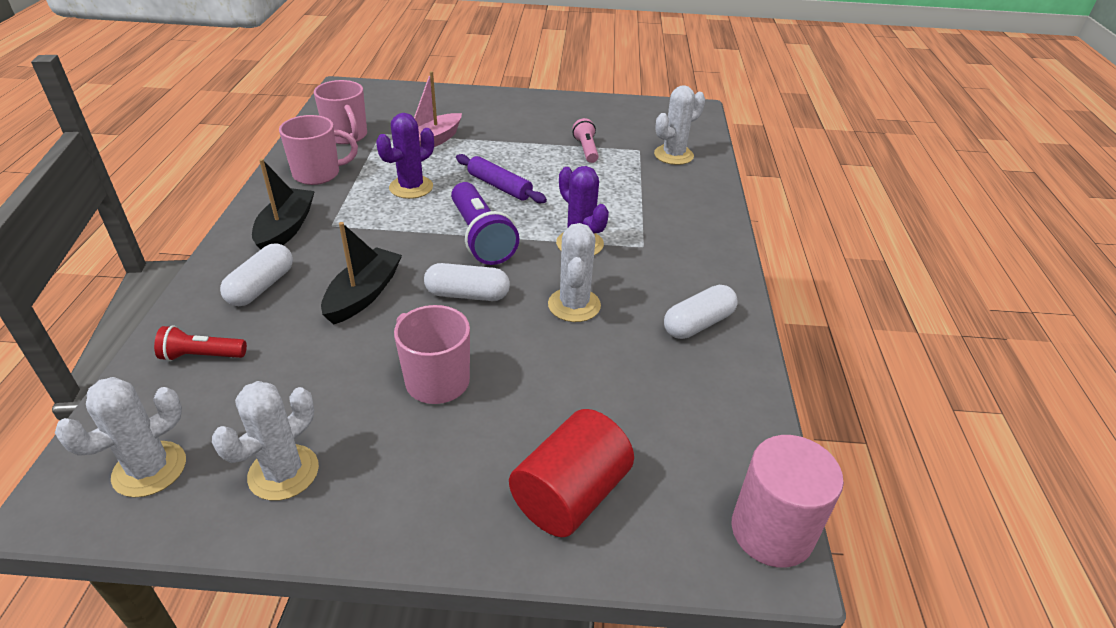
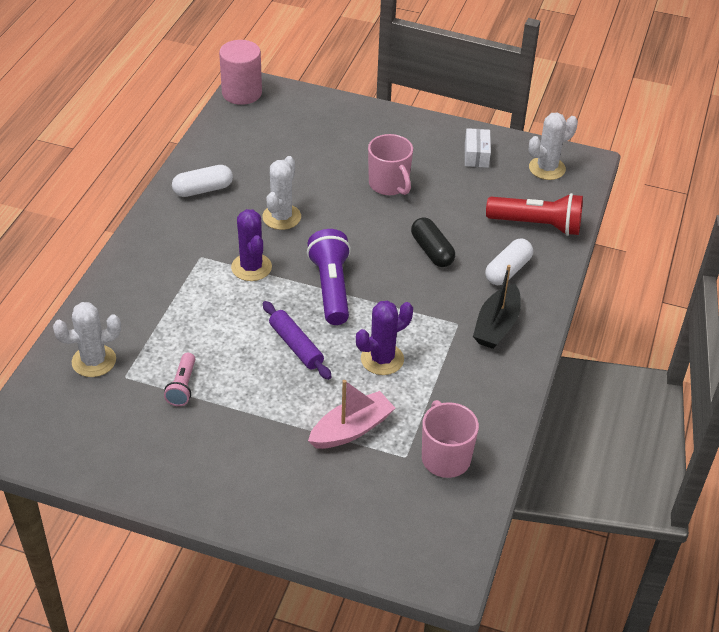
camera: 165 degrees left, 5 degrees up
red flashlight [154,326,247,361] -> red flashlight [486,193,583,236], size x1.79
white cactus [212,381,319,501] -> white box [465,128,491,168]
pink mug [279,115,358,185] -> none
black boat [321,222,402,325] -> black capsule [411,217,455,267]
white capsule [424,263,510,301] -> none
red cylinder [509,409,634,537] -> none

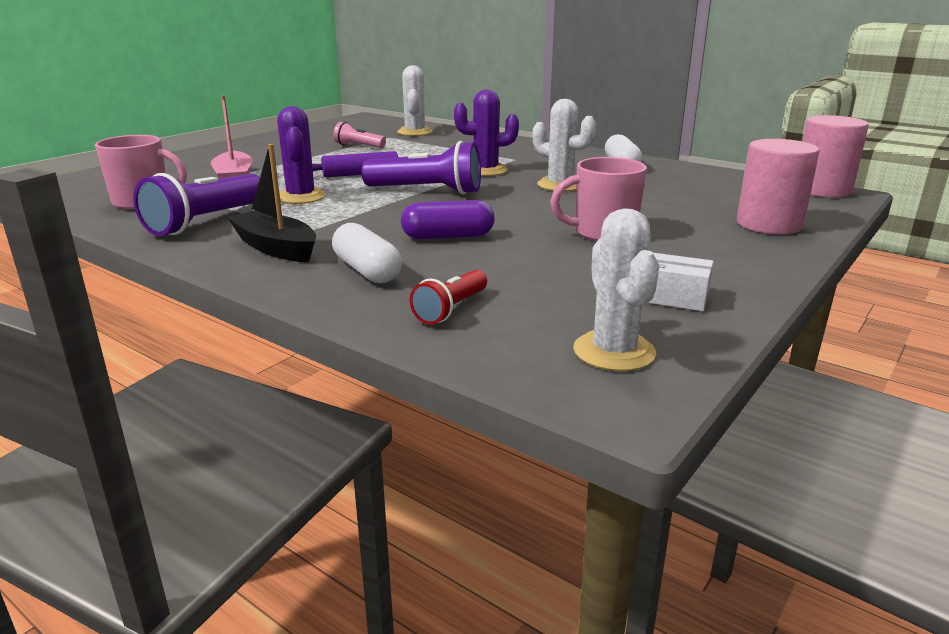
camera: 110 degrees right, 20 degrees down
black capsule [411,217,455,267] -> purple capsule [401,200,494,239]
red flashlight [486,193,583,236] -> red flashlight [409,270,487,324], size x0.56
none -> purple flashlight [133,173,260,236]
none -> pink cylinder [737,139,820,234]

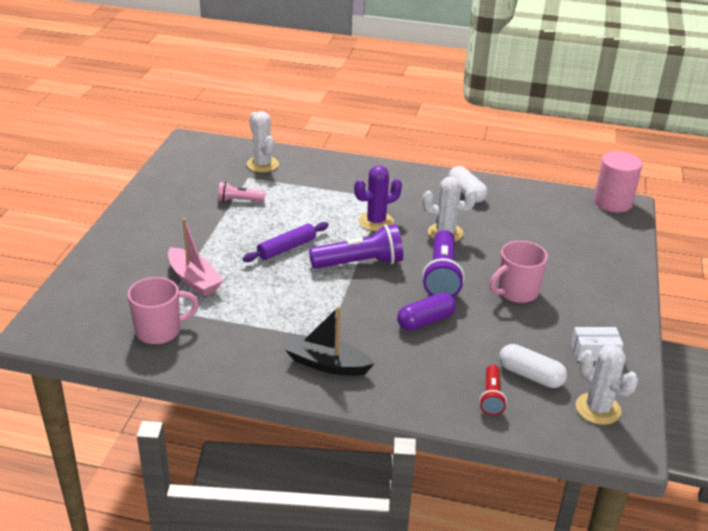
camera: 25 degrees left, 10 degrees up
purple flashlight [133,173,260,236] -> purple flashlight moved to [422,230,465,297]
purple cactus [277,106,326,204] -> none
white capsule [332,223,402,283] -> white capsule moved to [499,344,567,388]
pink cylinder [737,139,820,234] -> none

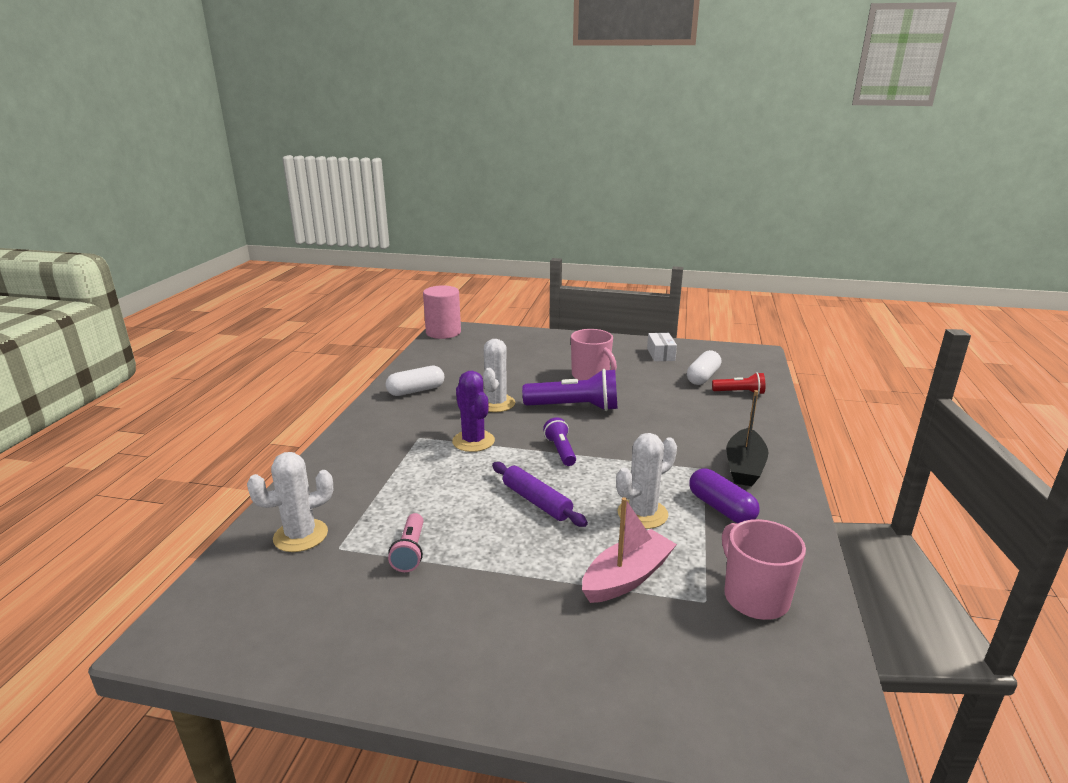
camera: 90 degrees left, 10 degrees down
purple flashlight [309,224,403,269] -> purple flashlight [543,417,576,466], size x0.56
purple capsule [397,293,456,331] -> purple capsule moved to [689,469,760,523]
white cactus [576,344,638,425] -> white cactus moved to [616,433,677,529]

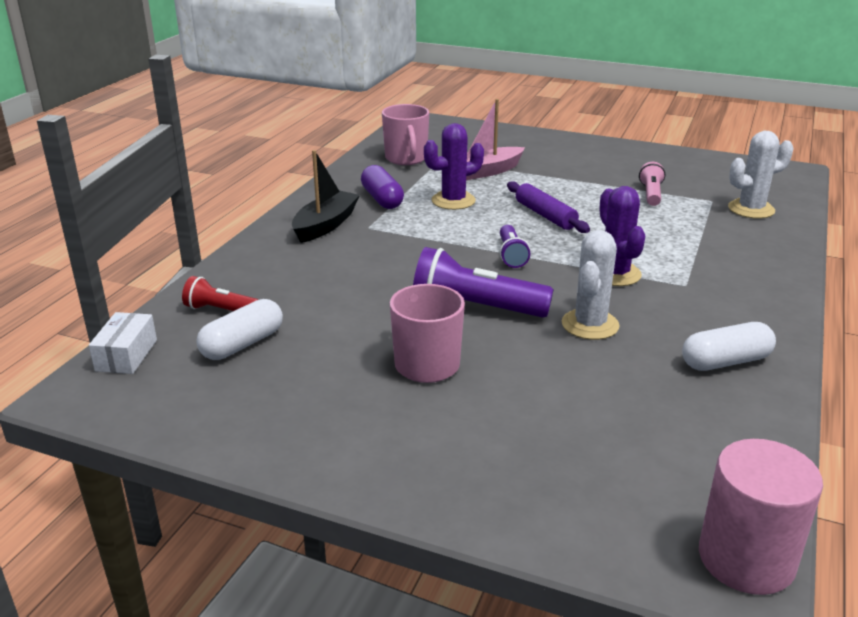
camera: 170 degrees left, 5 degrees up
white cactus [616,433,677,529] -> purple cactus [424,123,484,210]
white box [647,333,677,361] -> white box moved to [89,312,157,374]

